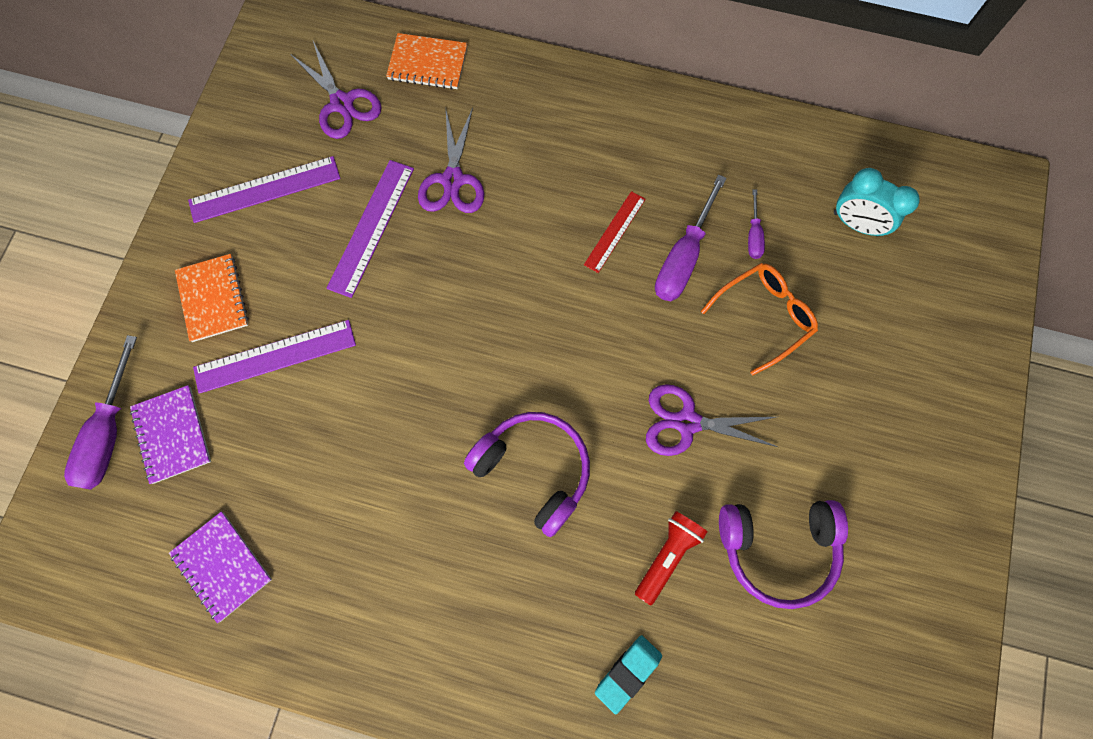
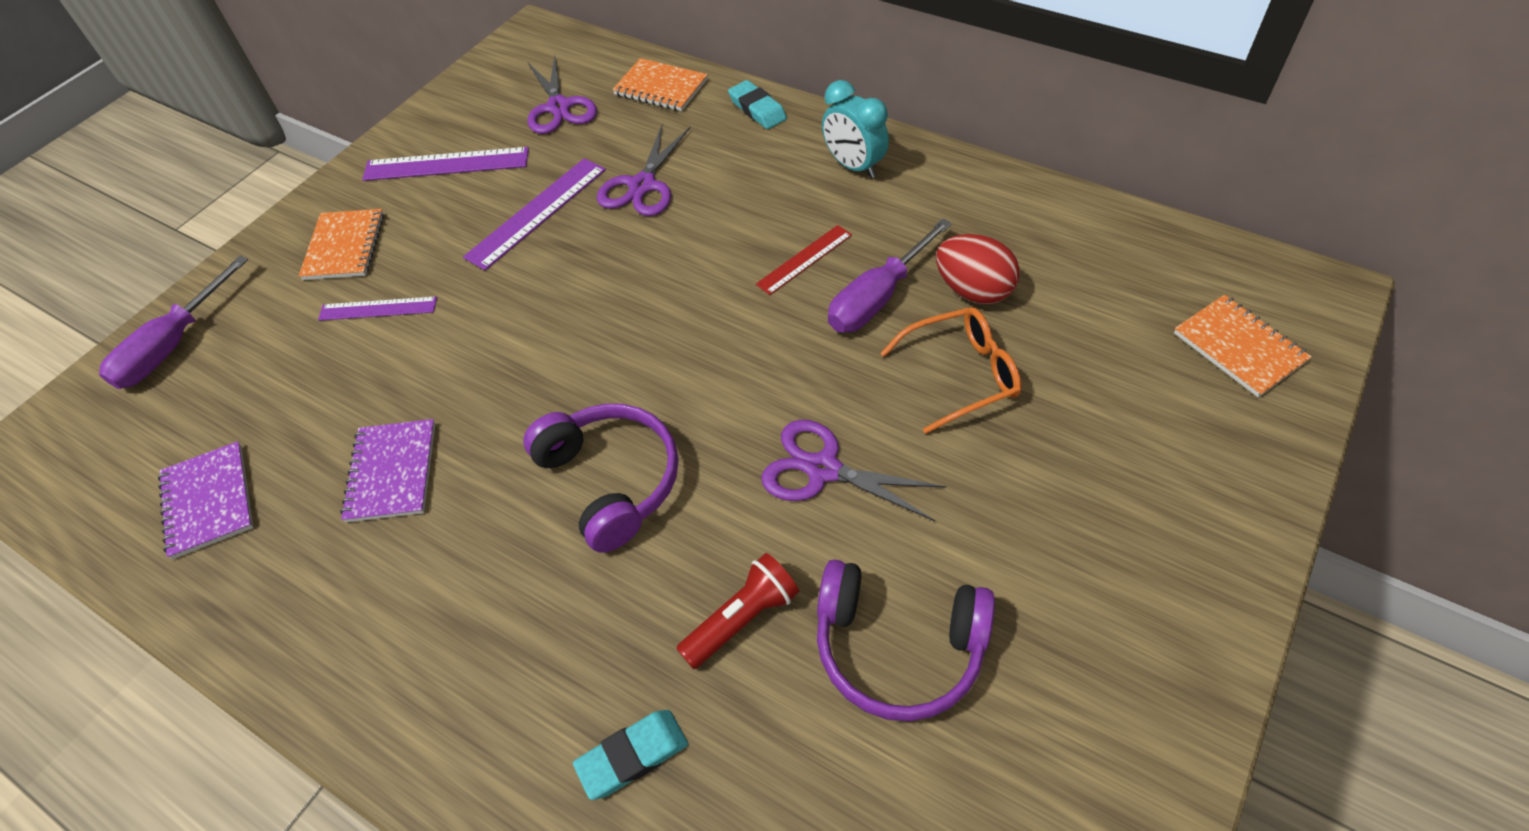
camera: 20 degrees right, 20 degrees down
purple notebook [130,385,211,484] -> purple notebook moved to [340,419,435,522]
purple ruler [193,320,356,394] -> purple ruler [318,296,437,321], size x0.62
purple screwdriver [748,189,765,259] -> red egg [936,234,1020,304]
turquoise clock [834,168,920,237] -> turquoise clock moved to [822,80,889,179]
none -> turquoise eraser [728,80,787,129]
none -> orange notebook [1174,295,1312,398]

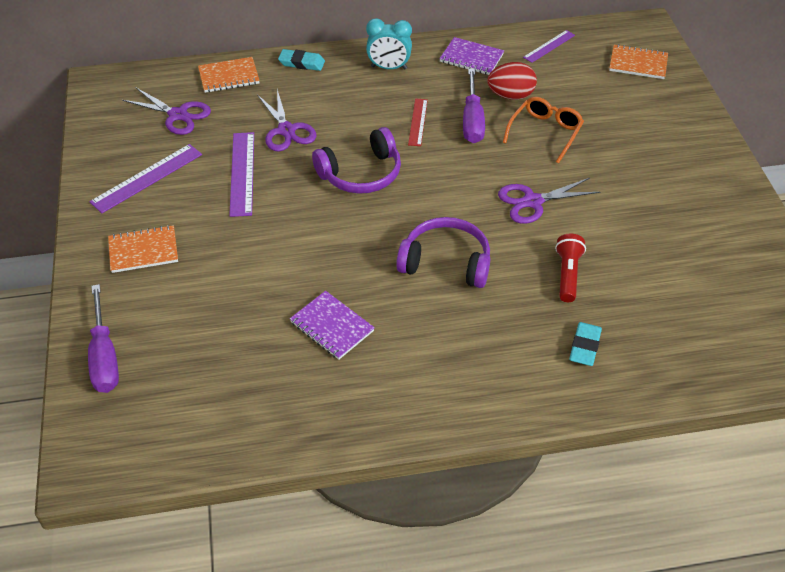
camera: 45 degrees left, 5 degrees down
purple notebook [158,441,253,559] -> purple notebook moved to [439,37,504,75]
orange notebook [299,209,384,280] -> orange notebook turned 60 degrees counterclockwise [108,225,178,273]
purple ruler [318,296,437,321] -> purple ruler moved to [523,30,575,63]
purple headphones [817,559,995,722] -> purple headphones moved to [312,127,401,194]

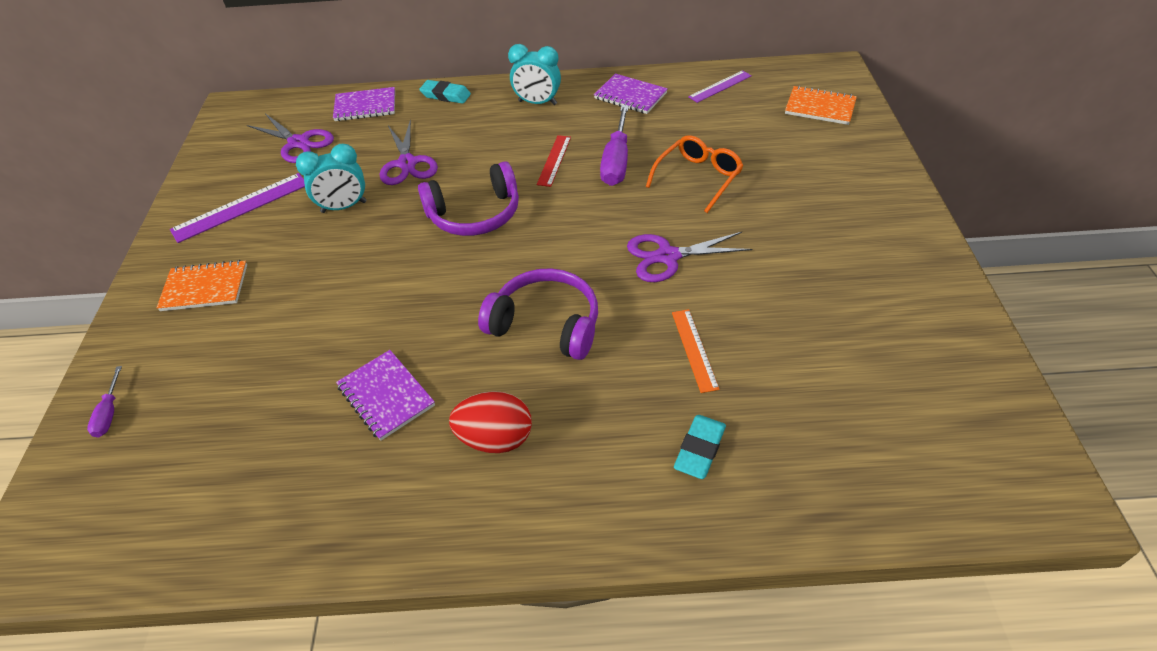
camera: 10 degrees right, 0 degrees up
purple screwdriver [88,284,119,393] -> purple screwdriver [87,366,122,437], size x0.52
orange notebook [198,57,260,93] -> purple notebook [333,87,395,121]
purple ruler [229,132,254,217] -> turquoise clock [296,144,367,213]
red egg [487,62,537,100] -> red egg moved to [449,391,532,453]
red flashlight [555,234,586,302] -> orange ruler [672,309,720,393]

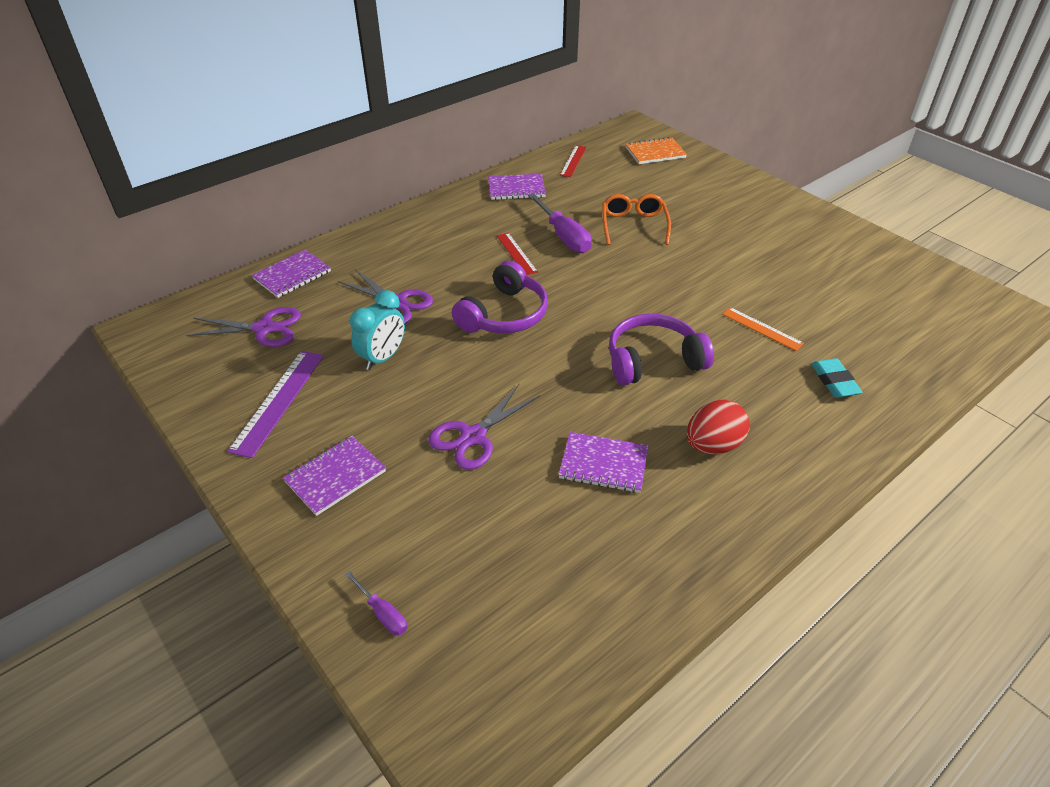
camera: 40 degrees left, 5 degrees down
orange notebook [156,260,247,311] -> purple notebook [283,436,386,516]
turquoise eraser [419,80,471,104] -> none
turquoise clock [508,44,561,105] -> none
purple scissors [627,232,752,282] -> purple scissors moved to [428,384,540,470]
purple ruler [688,70,752,103] -> red ruler [560,145,586,177]

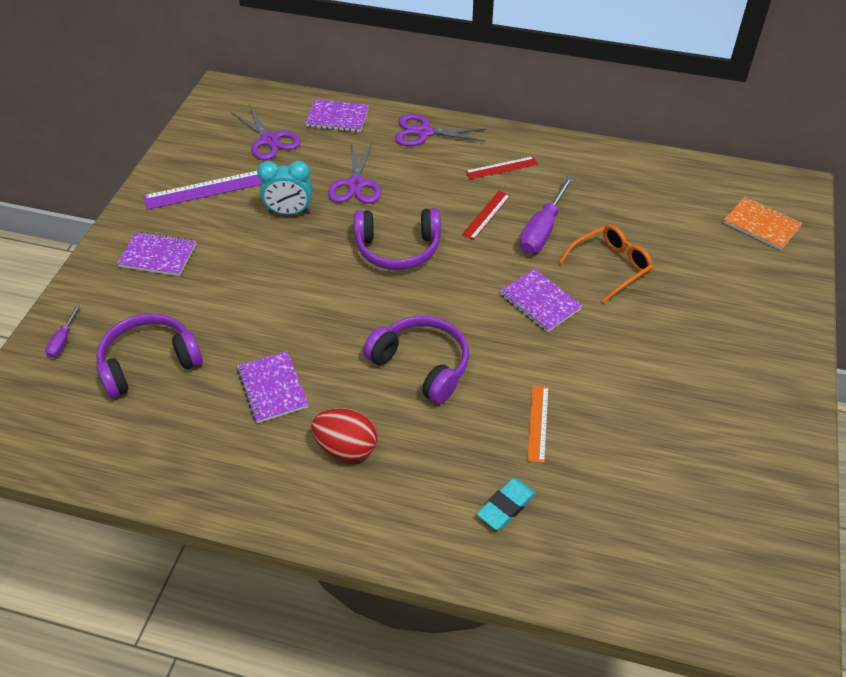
camera: 55 degrees right, 5 degrees up
purple scissors [428,384,540,470] -> purple scissors moved to [395,114,487,146]
purple notebook [488,174,546,200] -> purple notebook moved to [500,269,583,332]
red ruler [560,145,586,177] -> red ruler moved to [465,156,538,179]
none -> purple headphones [96,313,203,398]

